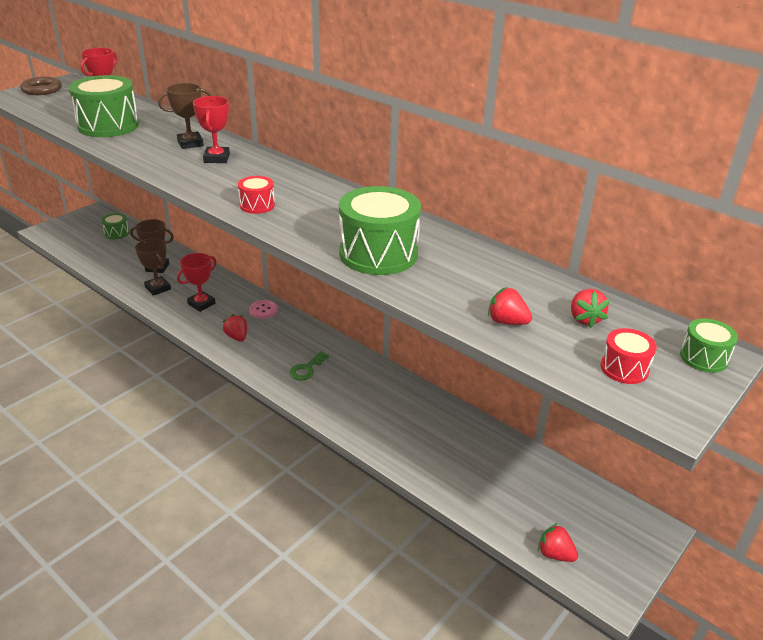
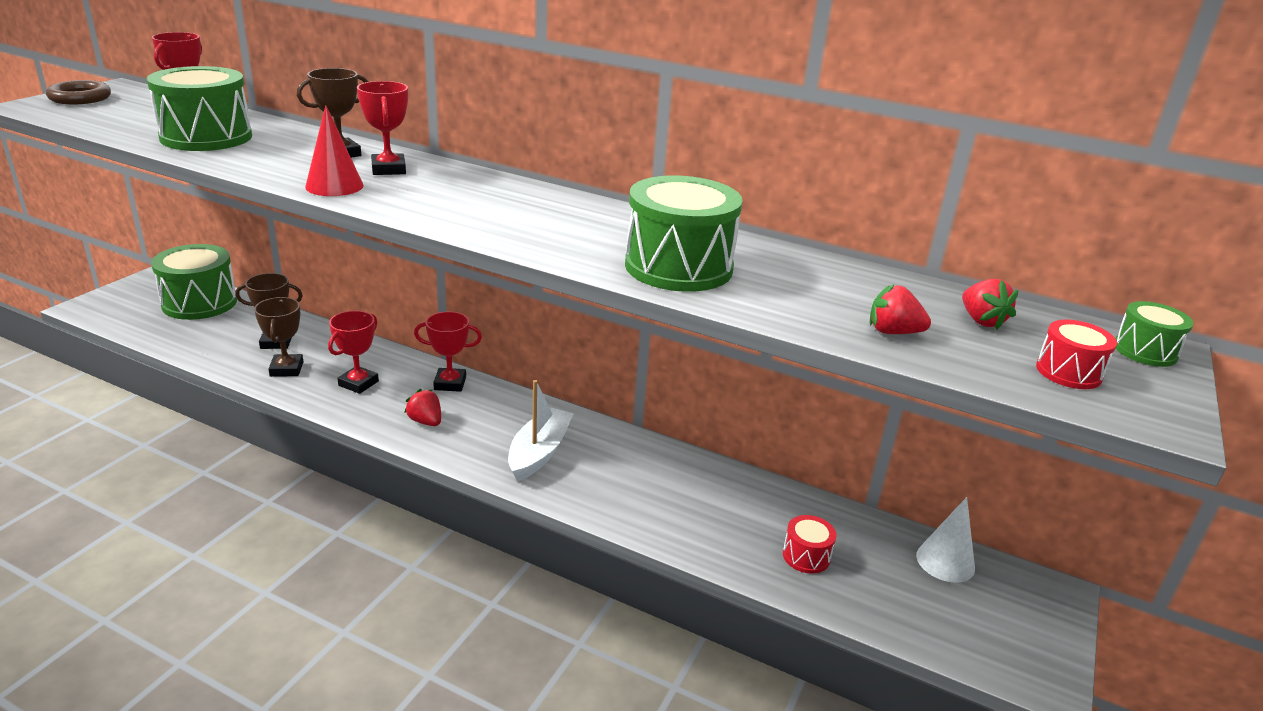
camera: 15 degrees left, 5 degrees down
green drum [101,213,129,239] -> green drum [151,244,237,320], size x2.06
brown trophy [135,238,171,296] -> brown trophy turned 45 degrees clockwise [254,297,303,377]
red drum [238,176,275,214] -> red drum moved to [783,515,836,574]
pink button [249,300,278,319] -> red trophy [414,312,482,392]
green key [289,351,329,381] -> white boat [508,380,574,482]
red strawberry [538,523,578,562] -> none
none -> red cone [305,105,364,196]
none -> white cone [916,497,975,583]

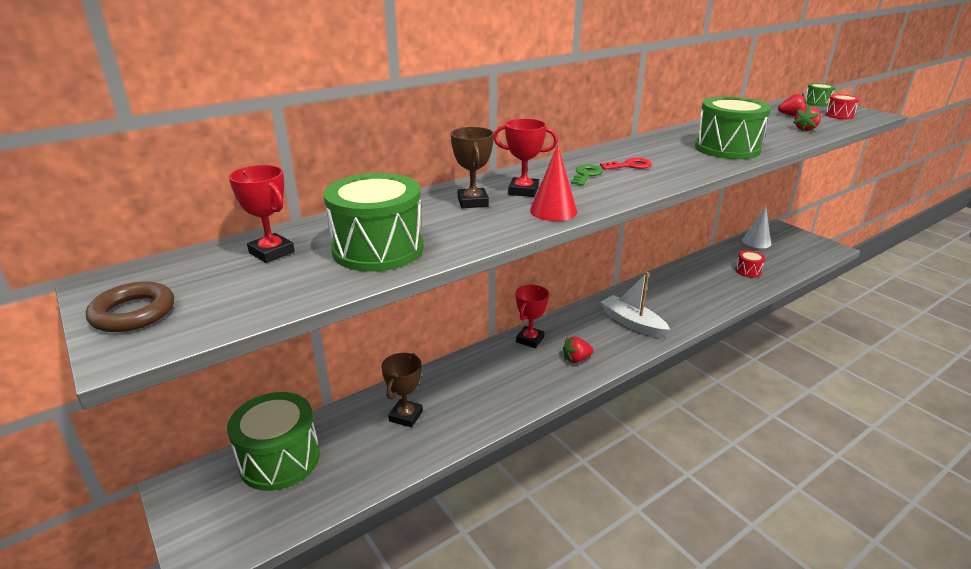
camera: 60 degrees left, 0 degrees up
brown trophy [254,297,303,377] -> none
red trophy [328,311,379,394] -> none
none -> green key [571,164,603,186]
none -> red key [600,158,652,170]

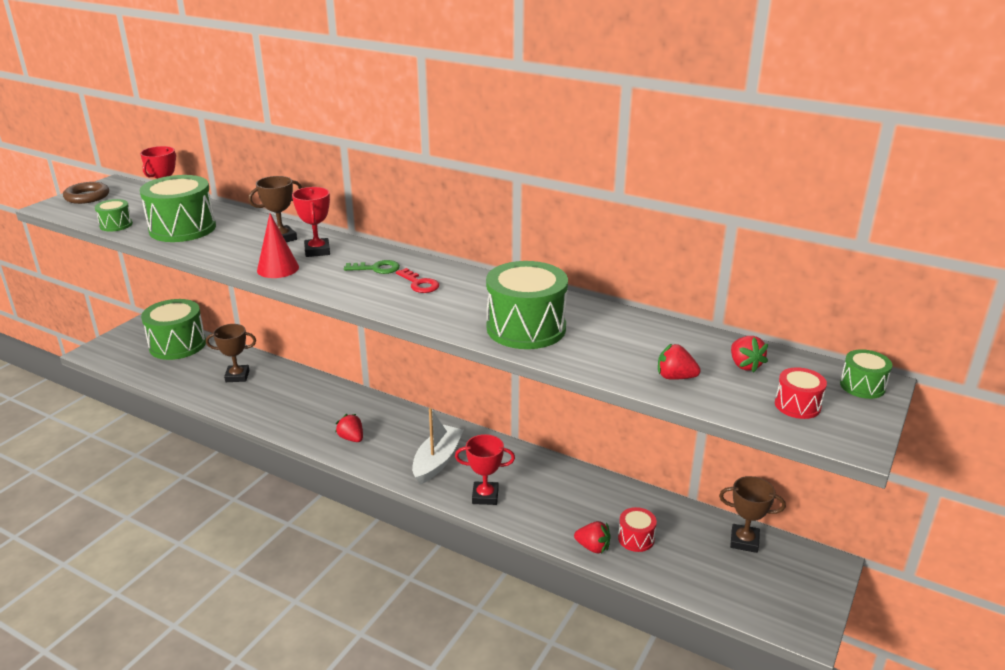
camera: 65 degrees right, 0 degrees up
red trophy [516,285,549,348] -> red trophy moved to [455,434,515,505]
white cone [742,206,771,248] -> brown trophy [719,476,786,553]
none -> green drum [95,199,133,232]
none -> red strawberry [574,521,611,553]

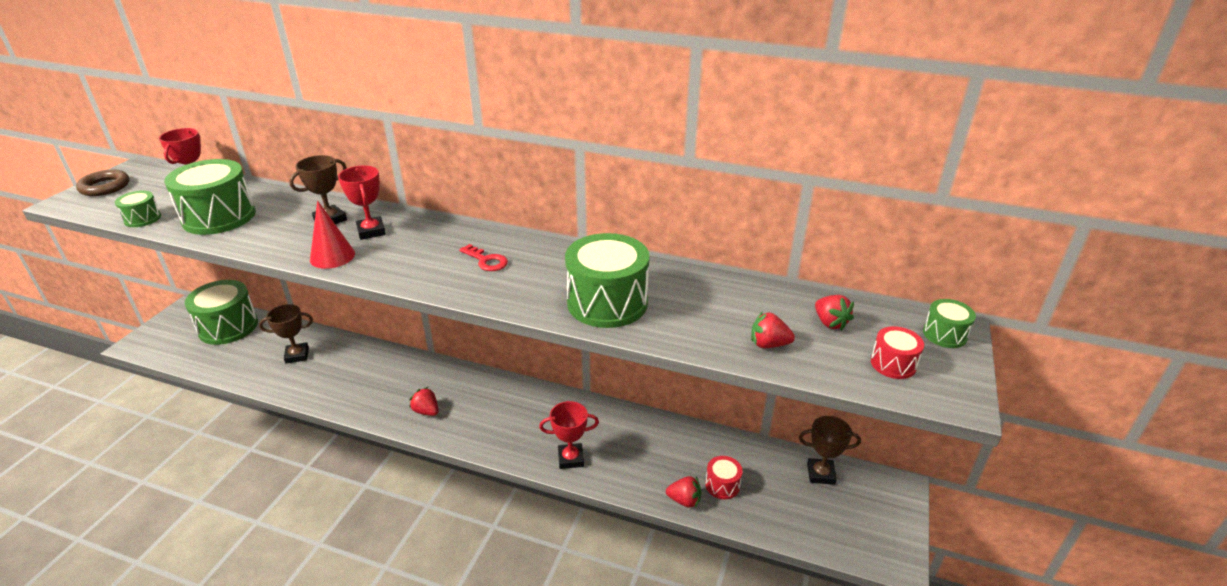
camera: 10 degrees left, 5 degrees up
green key [344,260,400,274] -> none
white boat [412,408,464,484] -> none

